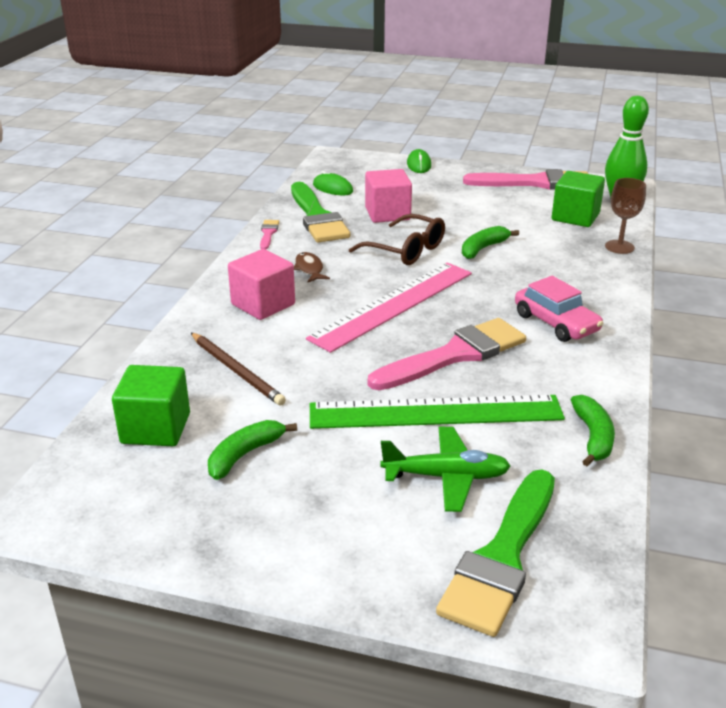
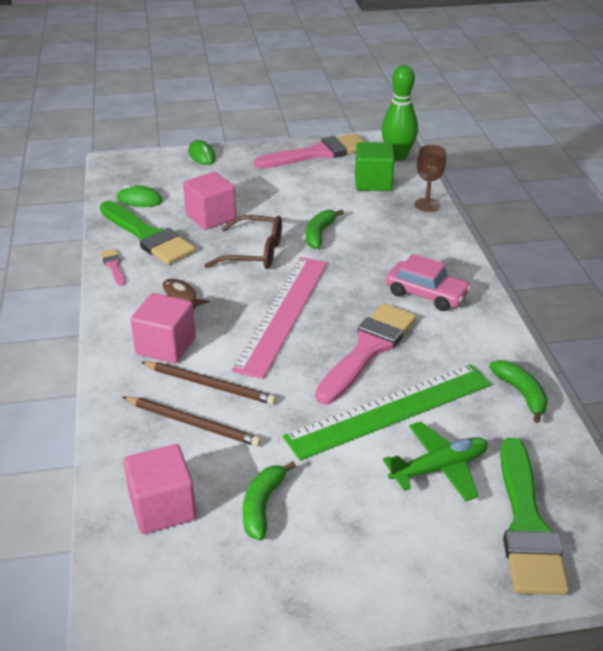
camera: 25 degrees left, 5 degrees up
green cube [112,365,190,446] -> pink cube [123,444,196,534]
none -> brown pencil [141,362,276,405]

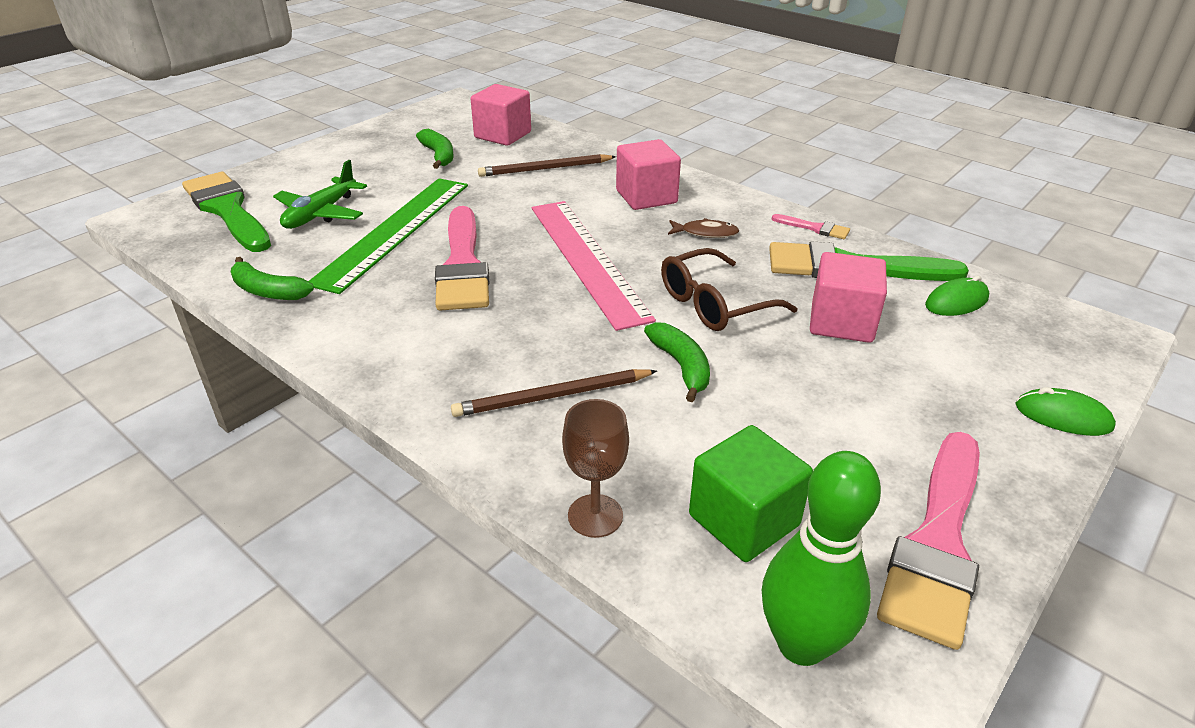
camera: 140 degrees right, 0 degrees up
brown pencil [141,362,276,405] -> brown pencil moved to [451,369,657,417]
pink car [386,254,471,311] -> none

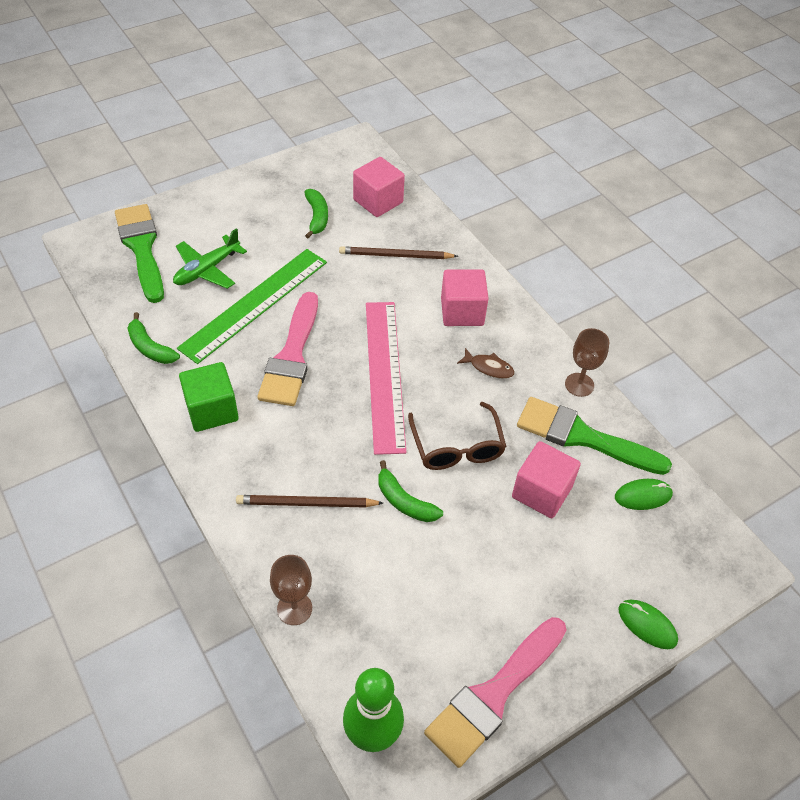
camera: 15 degrees right, 15 degrees up
green banana [644,322,710,402] -> green banana turned 135 degrees clockwise [378,460,443,522]
brown glasses [661,248,798,331] -> brown glasses turned 90 degrees counterclockwise [408,402,506,470]
green cube [689,425,813,562] -> green cube moved to [179,362,239,432]
pink brush [772,214,850,239] -> brown goblet [565,328,609,397]

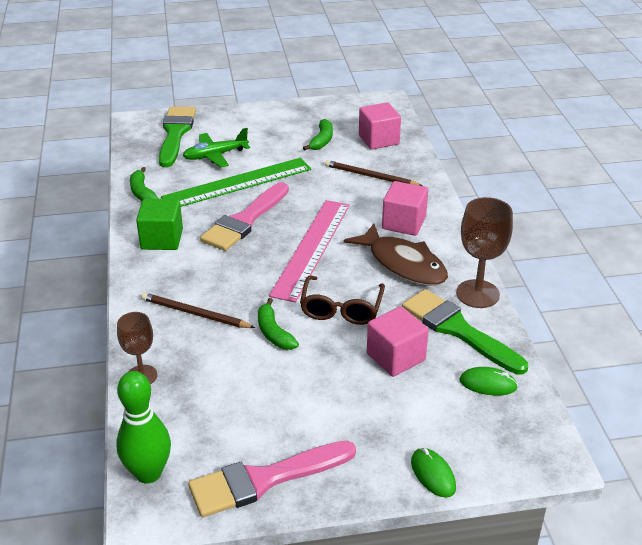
camera: 25 degrees right, 15 degrees down
brown fish [457,348,515,379] -> brown fish [344,223,448,286], size x2.24
brown goblet [565,328,609,397] -> brown goblet [456,197,513,308], size x1.57

